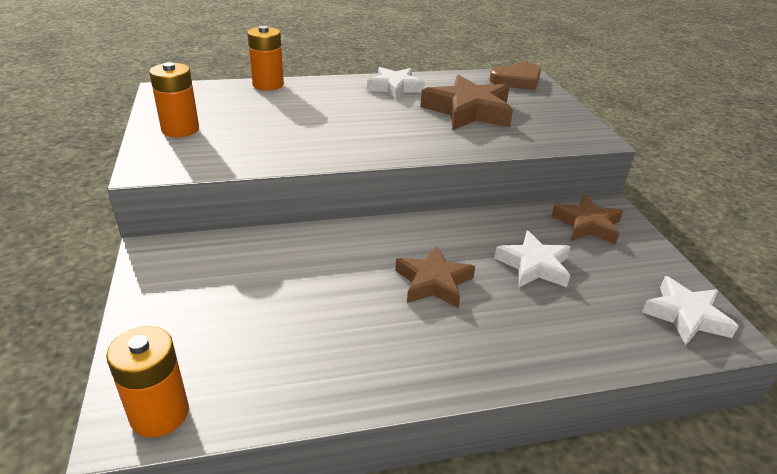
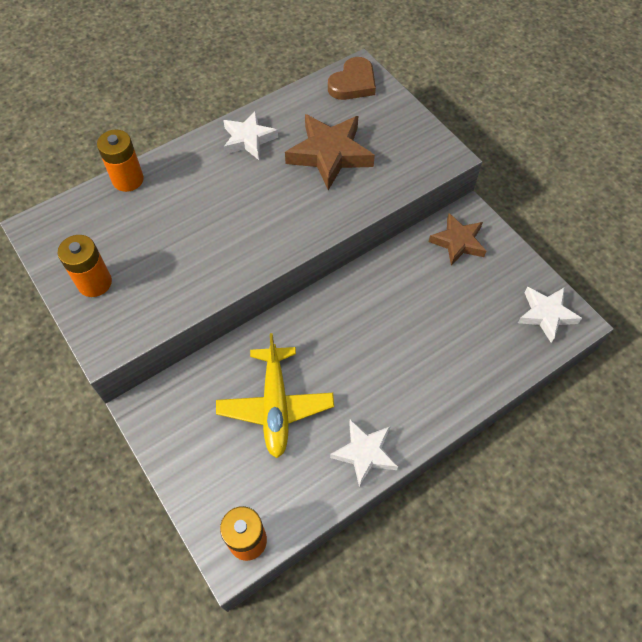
camera: 20 degrees left, 25 degrees up
brown star [395,245,475,308] -> none
white star [494,231,570,287] -> white star moved to [330,419,398,488]
none -> yellow plane [216,333,334,458]

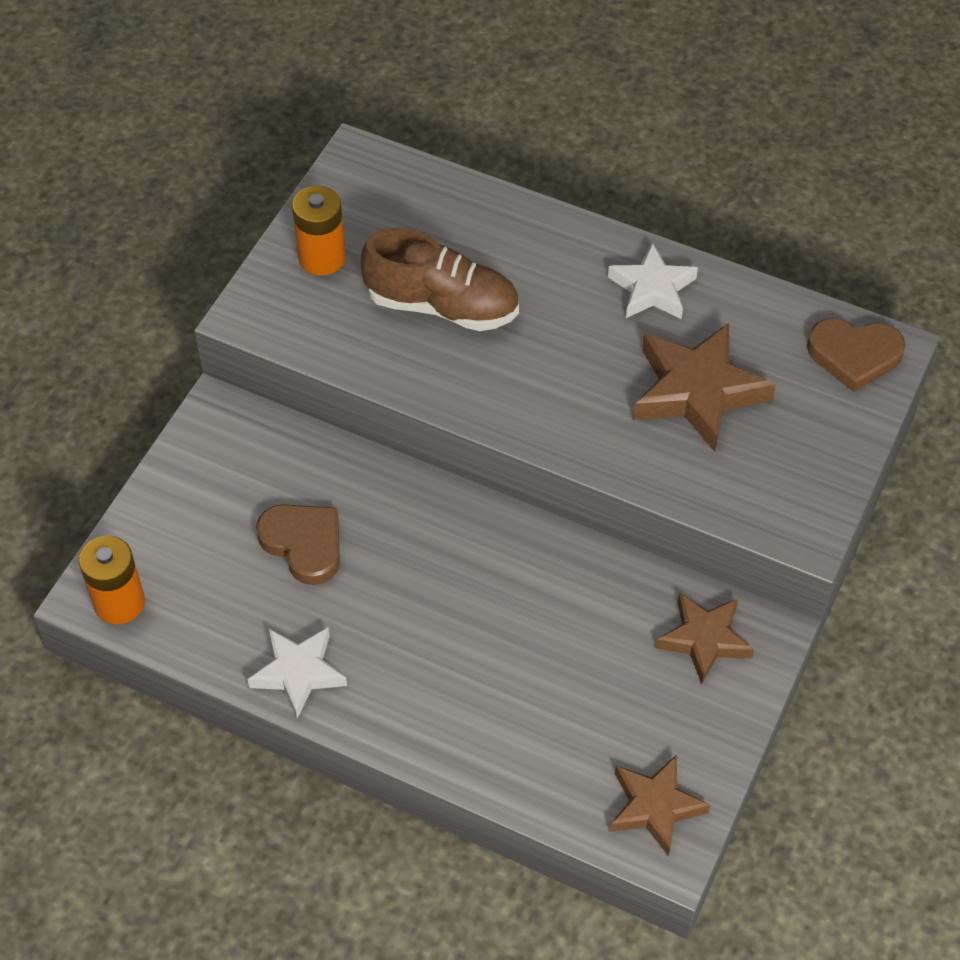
camera: 60 degrees right, 5 degrees down
orange battery [97,130,144,192] -> none
yellow plane [216,333,334,458] -> brown heart [256,504,340,585]
white star [518,287,582,343] -> brown star [610,755,711,857]
none -> brown shoe [361,227,519,331]

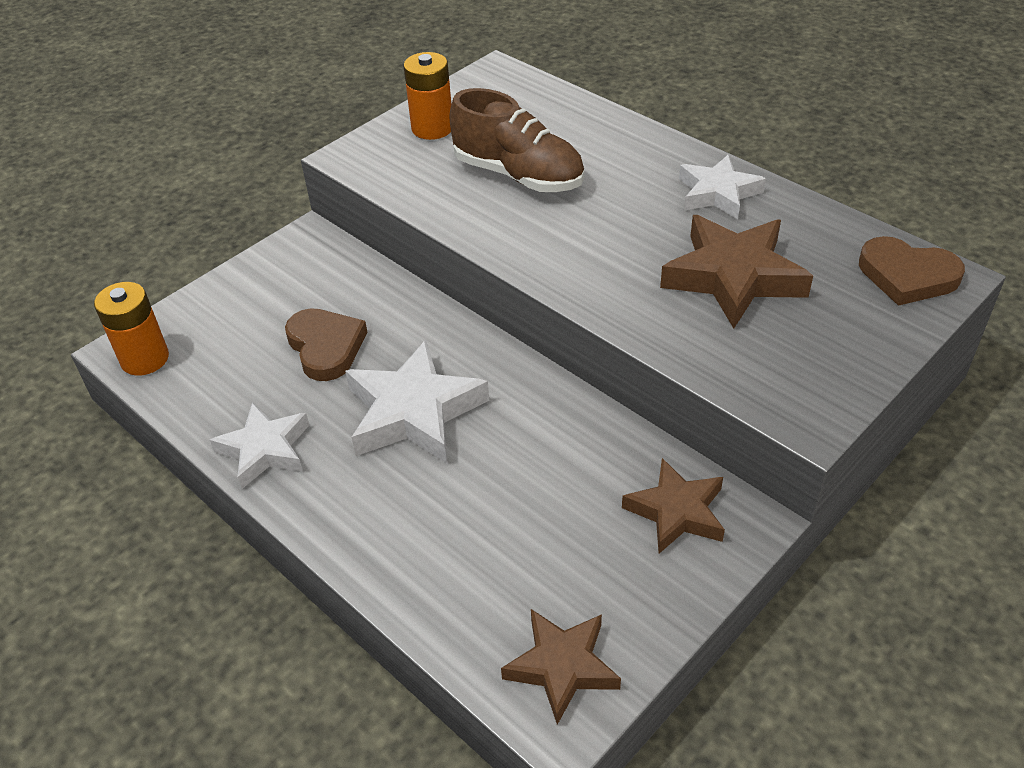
camera: 20 degrees right, 10 degrees down
none -> white star [345,340,489,464]

